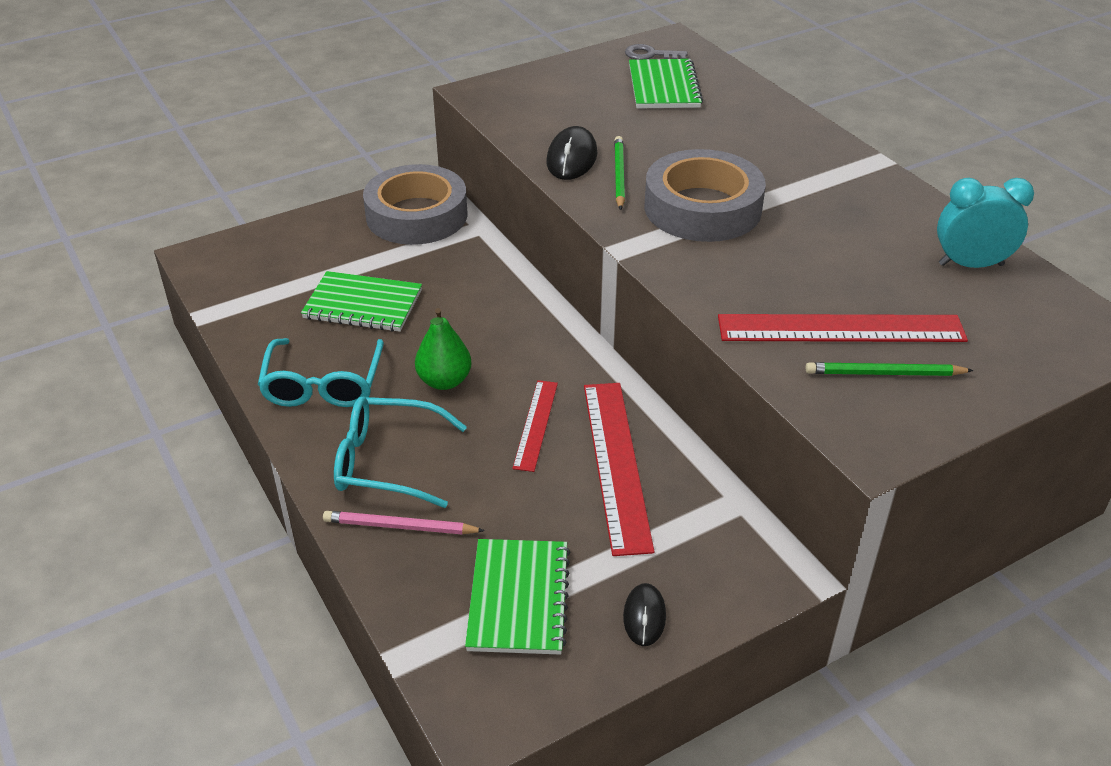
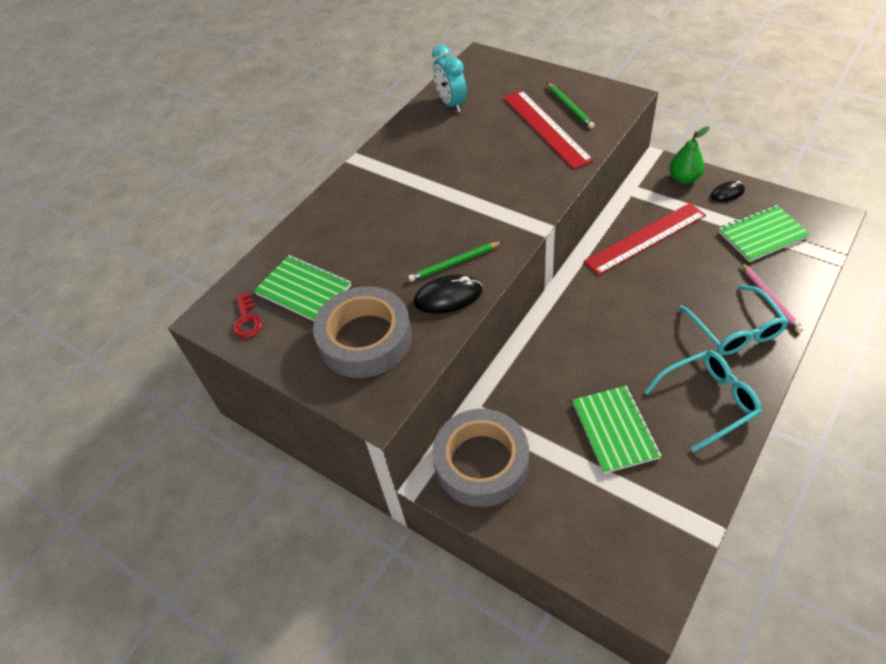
camera: 110 degrees left, 10 degrees up
green pear [415,308,472,390] -> green pear moved to [669,126,710,184]
red ruler [512,380,558,472] -> none
grey key [625,44,687,59] -> red key [233,293,262,338]
green notebook [629,59,703,109] -> green notebook turned 60 degrees clockwise [254,255,351,321]
grey tape [644,149,766,242] -> grey tape moved to [313,286,412,378]

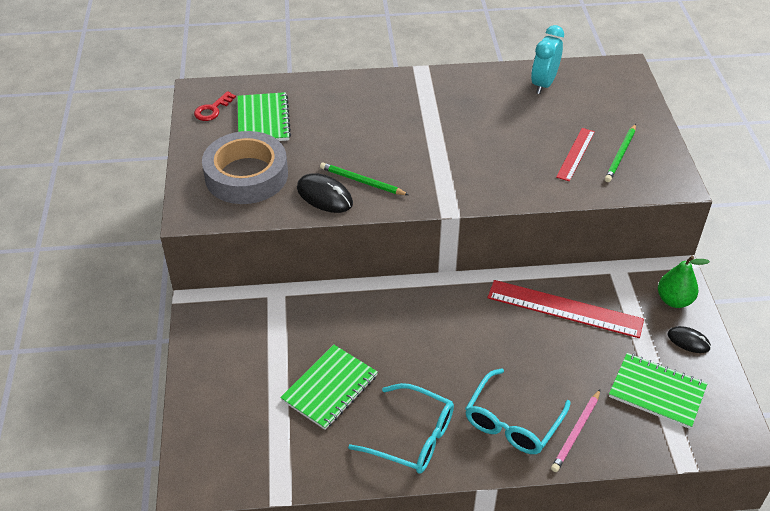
camera: 45 degrees right, 5 degrees down
grey tape [432,409,529,507] -> none
red ruler [503,90,594,169] -> red ruler [556,128,595,181], size x0.57

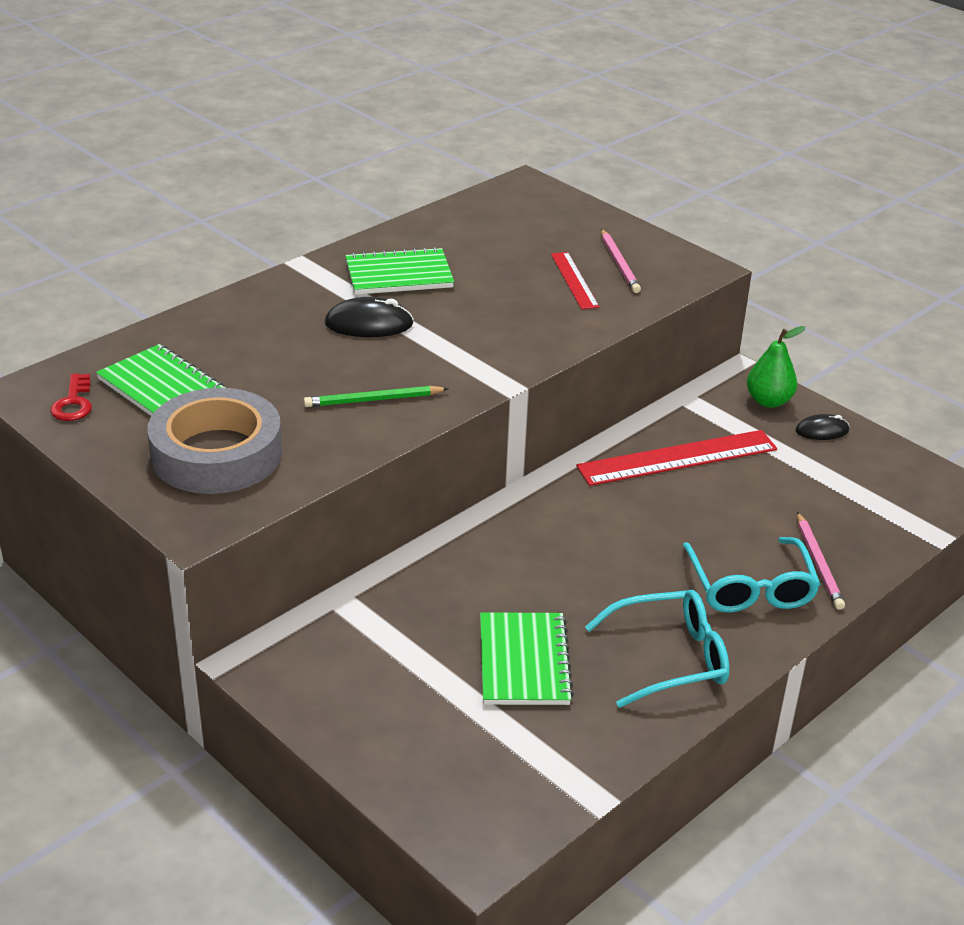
camera: 40 degrees left, 10 degrees down
black mouse [297,173,353,213] -> black mouse moved to [325,297,414,337]
turquoise clock [531,25,564,94] -> none
green pencil [605,124,636,182] -> pink pencil [601,229,641,293]
green notebook [609,353,708,429] -> green notebook moved to [345,247,454,295]

